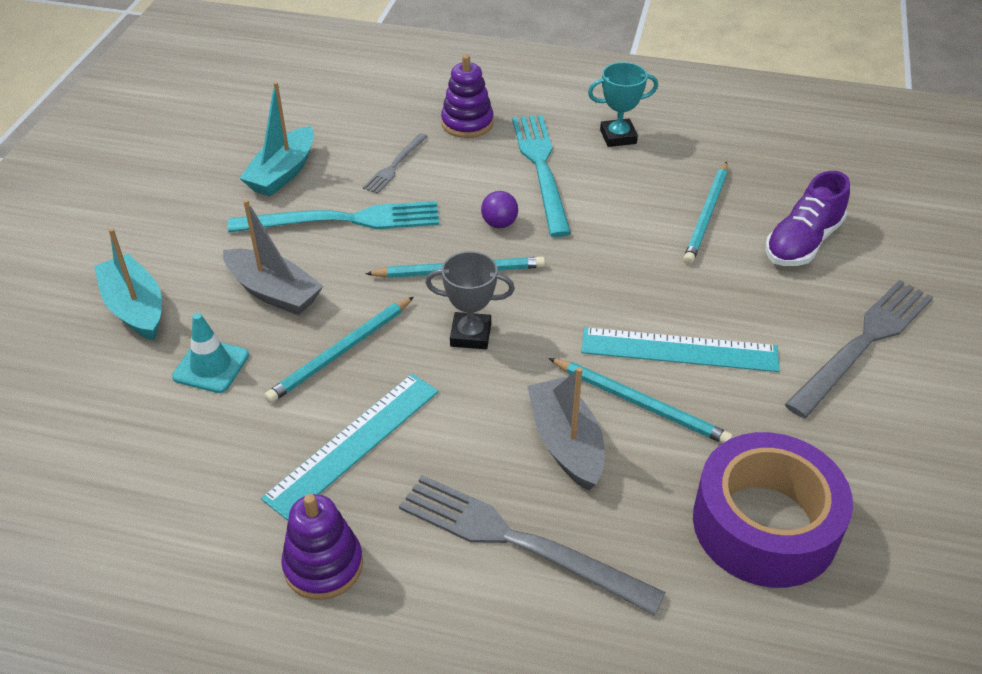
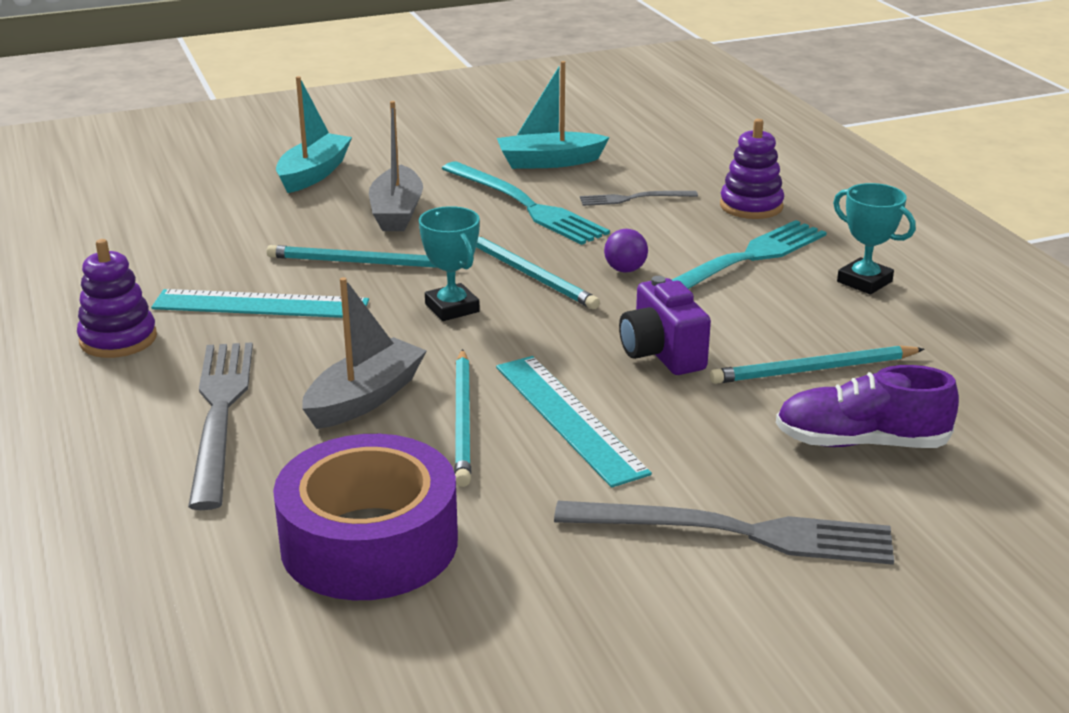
camera: 55 degrees right, 15 degrees down
turquoise traffic cone [172,313,249,393] -> none
grey trophy [426,251,515,349] -> turquoise trophy [419,206,480,321]
none -> purple camera [619,276,711,375]

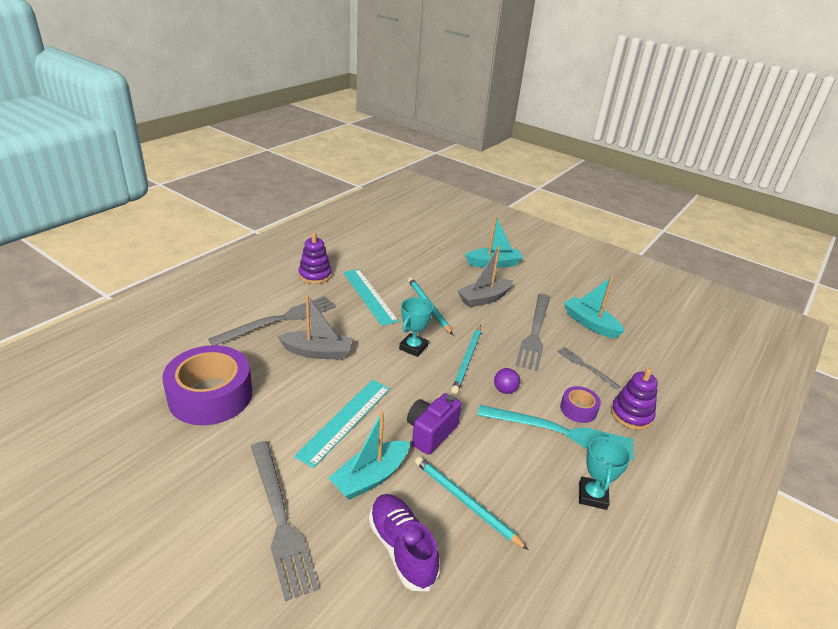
camera: 55 degrees right, 5 degrees up
turquoise fork [442,162,610,245] -> grey fork [515,294,550,371]
turquoise pencil [454,349,471,487] -> none
none -> turquoise boat [329,411,410,500]
none -> purple tape [560,386,601,423]

